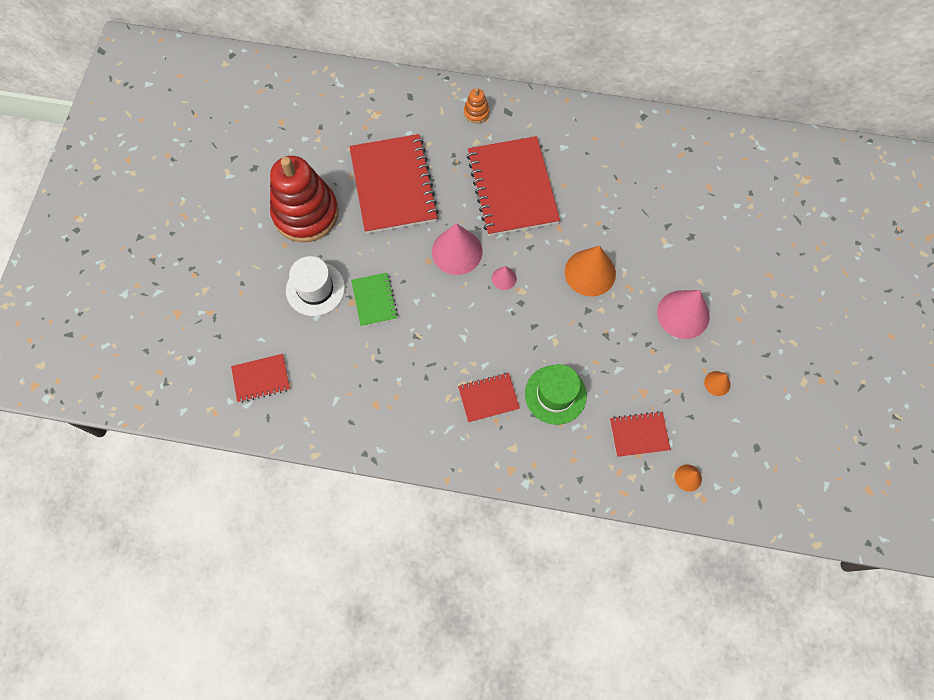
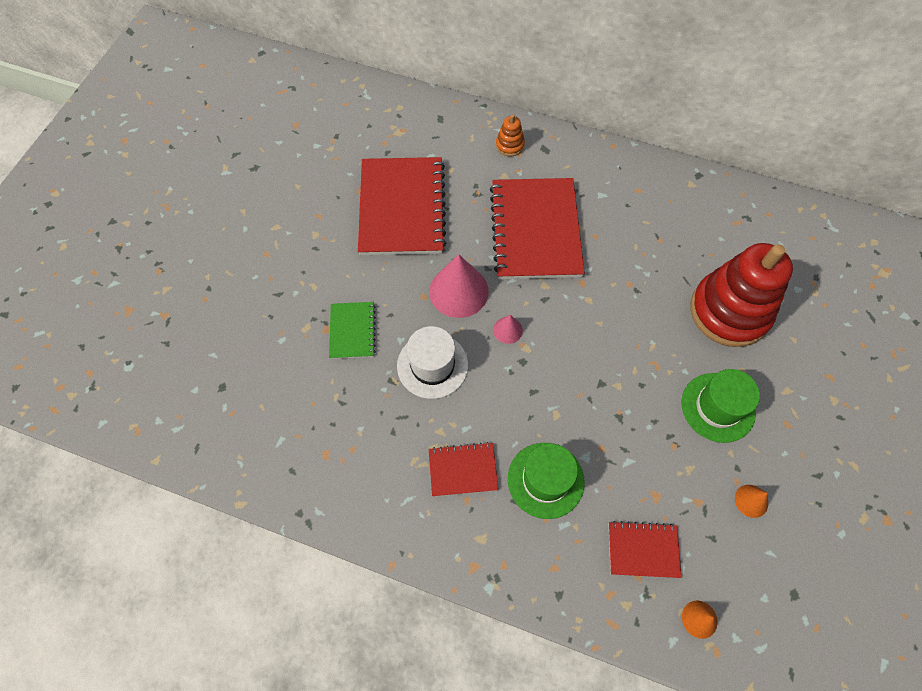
camera: 10 degrees right, 5 degrees down
red notebook [231,354,290,403] -> none
red stacking toy [270,156,339,242] -> red stacking toy moved to [690,243,793,347]
white hat [286,256,345,316] -> white hat moved to [397,326,468,399]
orange cone [565,246,616,296] -> none
pink cone [657,290,710,339] -> green hat [682,369,760,443]

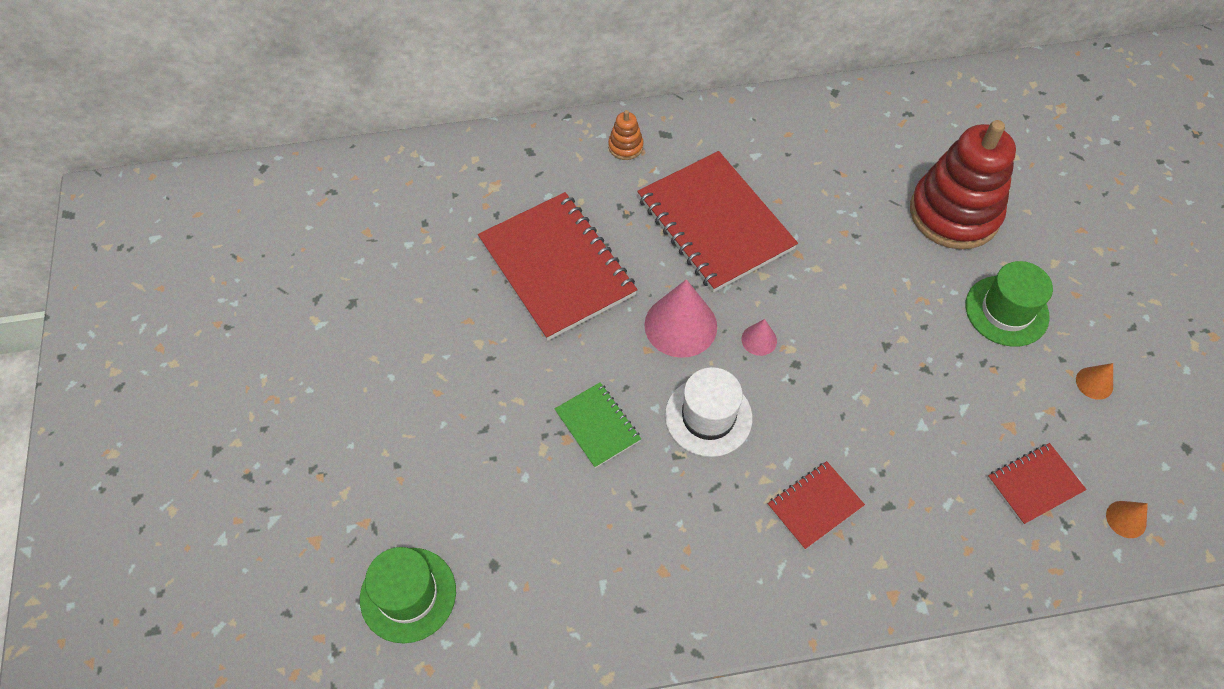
camera: 30 degrees left, 5 degrees down
green hat [508,443,585,519] -> green hat moved to [360,547,456,643]

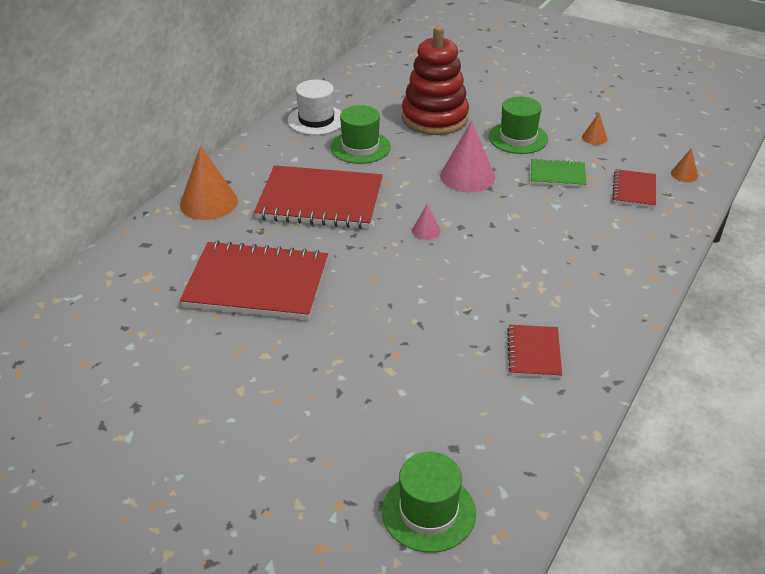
camera: 50 degrees left, 20 degrees down
green notebook [555,382,641,468] -> green notebook moved to [531,158,586,187]
orange stacking toy [608,110,643,160] -> orange cone [180,146,238,220]
pink cone [644,279,717,358] -> pink cone moved to [440,121,495,192]
white hat [665,367,753,457] -> white hat moved to [288,80,342,135]
red notebook [768,461,865,550] -> red notebook moved to [507,325,562,378]
none -> green hat [330,105,391,164]

